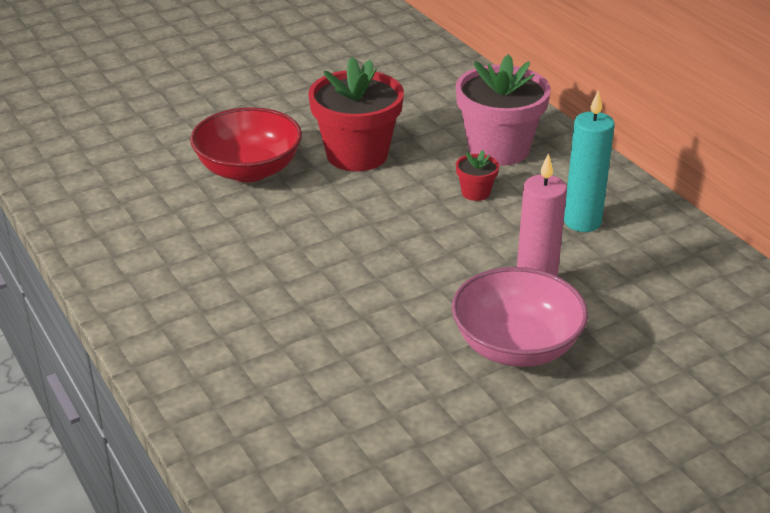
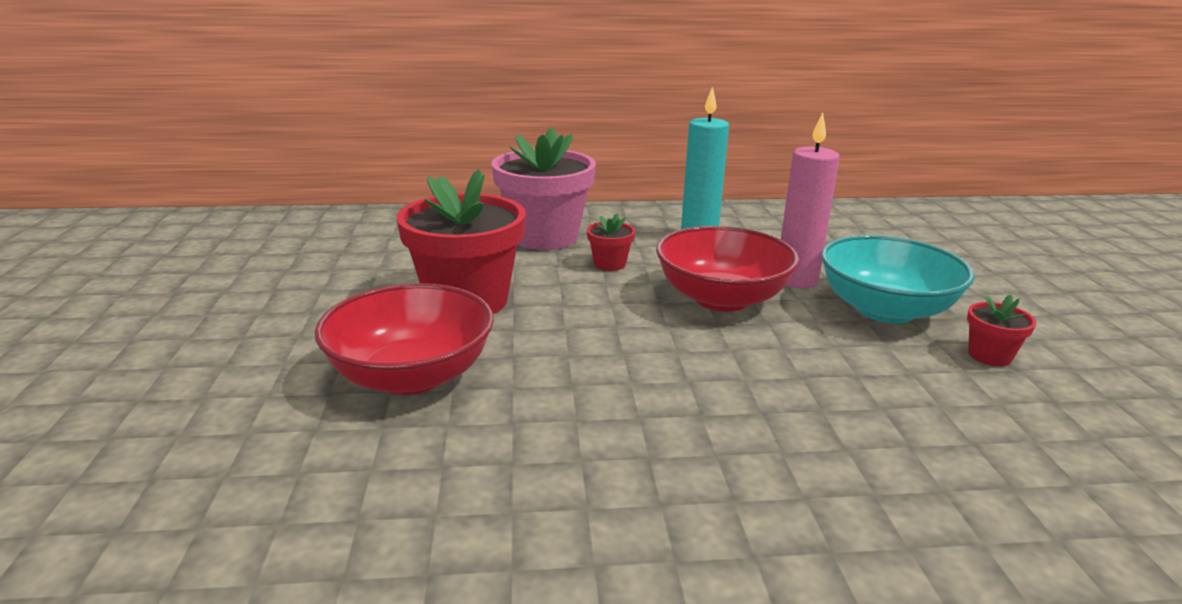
camera: 65 degrees left, 10 degrees down
pink bowl [452,267,588,367] -> turquoise bowl [821,235,975,324]
none -> red bowl [656,226,799,312]
none -> red flower pot [967,295,1036,366]

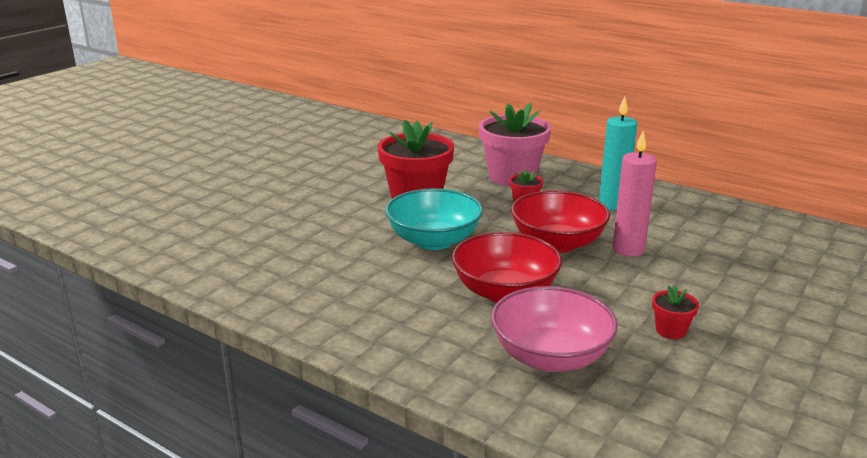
camera: 40 degrees right, 0 degrees up
red bowl [315,283,494,395] -> red bowl moved to [452,232,562,303]
turquoise bowl [821,235,975,324] -> turquoise bowl moved to [385,188,483,250]
none -> pink bowl [491,286,618,372]

